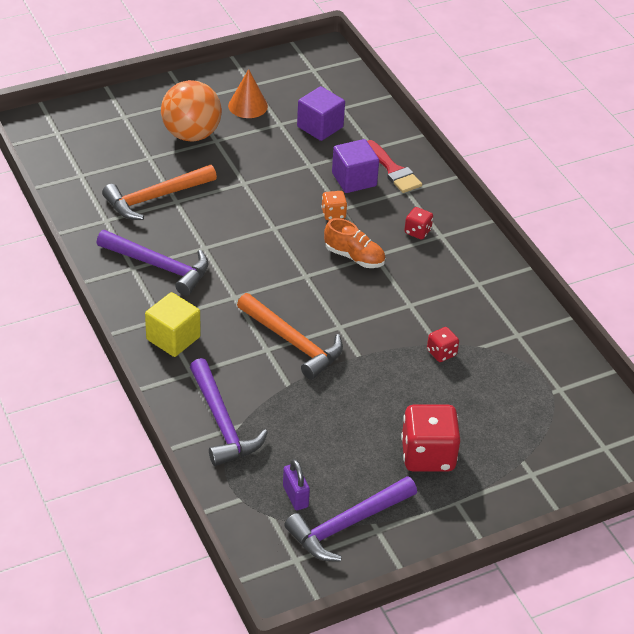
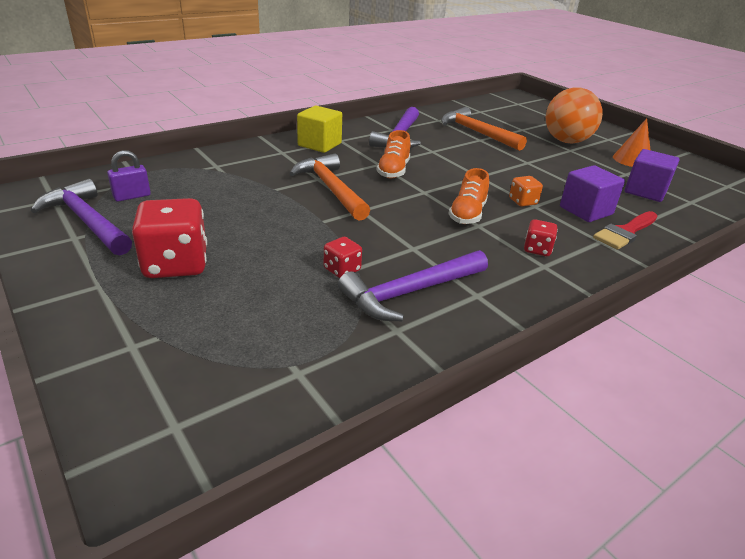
camera: 80 degrees right, 10 degrees down
purple hammer [190,358,268,466] -> purple hammer moved to [338,250,488,321]
orange hammer [237,293,343,380] -> orange hammer turned 120 degrees clockwise [289,153,370,221]
none -> orange shoe [376,130,411,178]

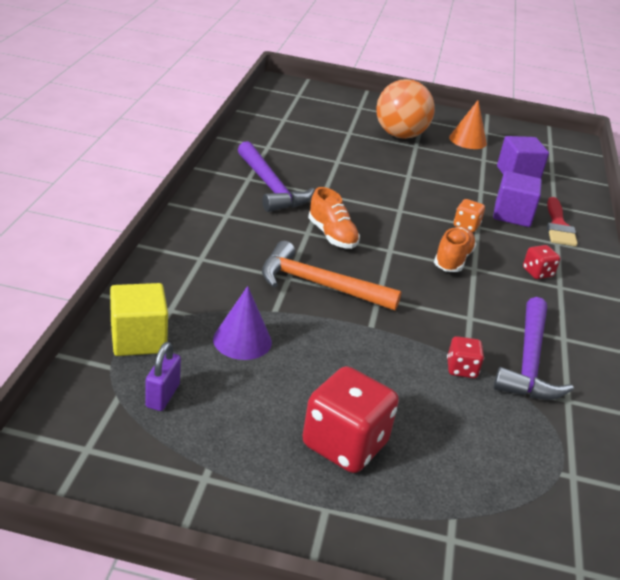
camera: 45 degrees left, 0 degrees up
purple hammer [31,179,132,255] -> none
yellow cube [297,106,342,153] -> yellow cube moved to [110,283,168,356]
orange hammer [441,107,527,151] -> none
orange shoe [448,168,489,224] -> orange shoe turned 135 degrees counterclockwise [434,227,476,272]
none -> purple cone [213,286,272,360]

